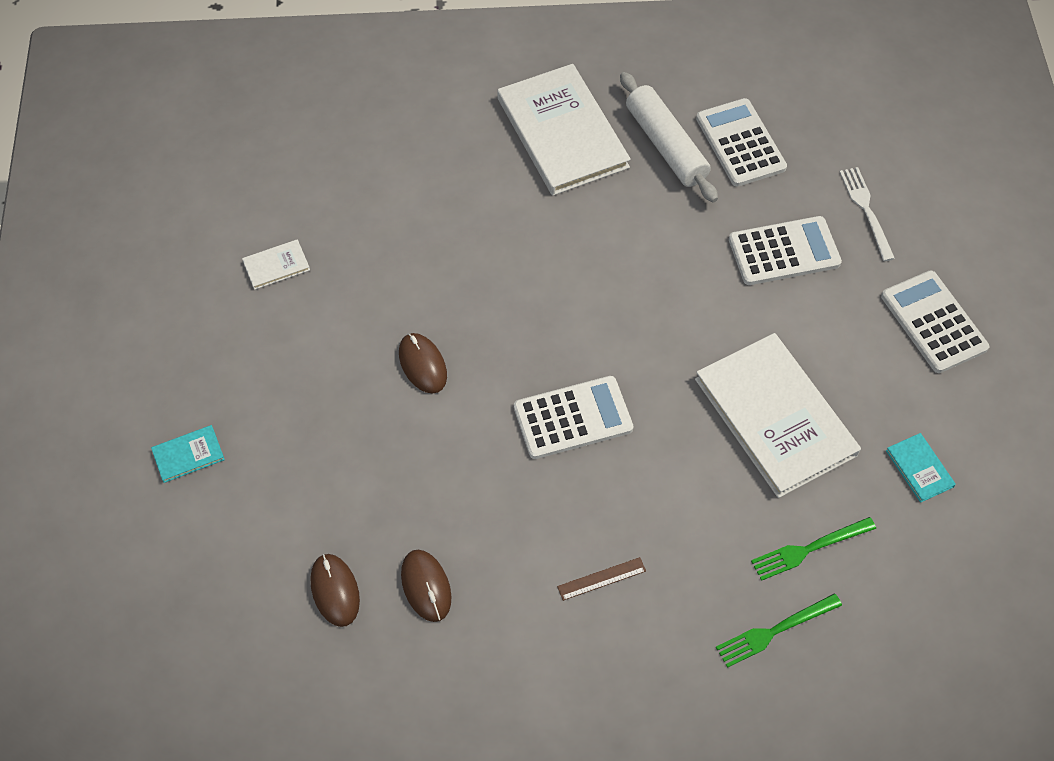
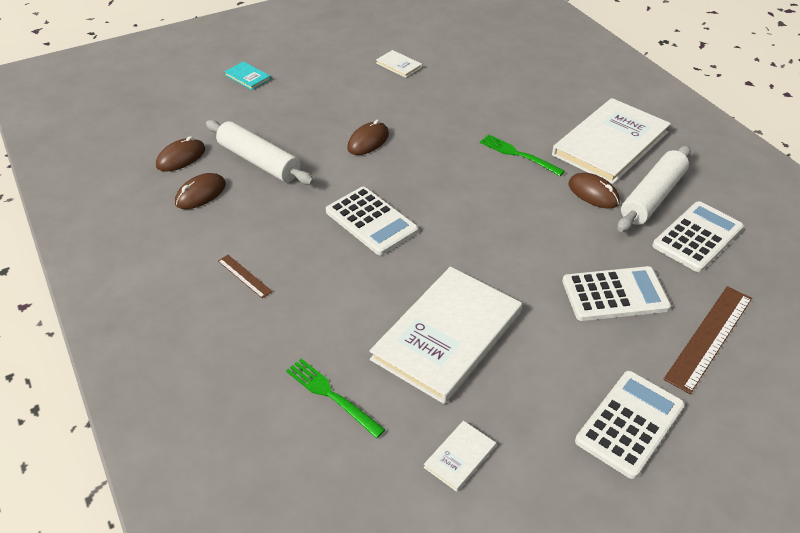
camera: 65 degrees right, 15 degrees down
green fork [716,593,842,668] -> green fork moved to [480,134,565,176]
white calculator [729,216,842,285] -> white calculator turned 60 degrees counterclockwise [562,266,671,321]
white fork [839,167,895,261] -> brown ruler [663,286,752,394]
turquoise book [886,433,956,503] -> white book [424,421,496,492]
none -> white rolling pin [206,120,314,185]
none -> brown mouse [569,173,620,209]

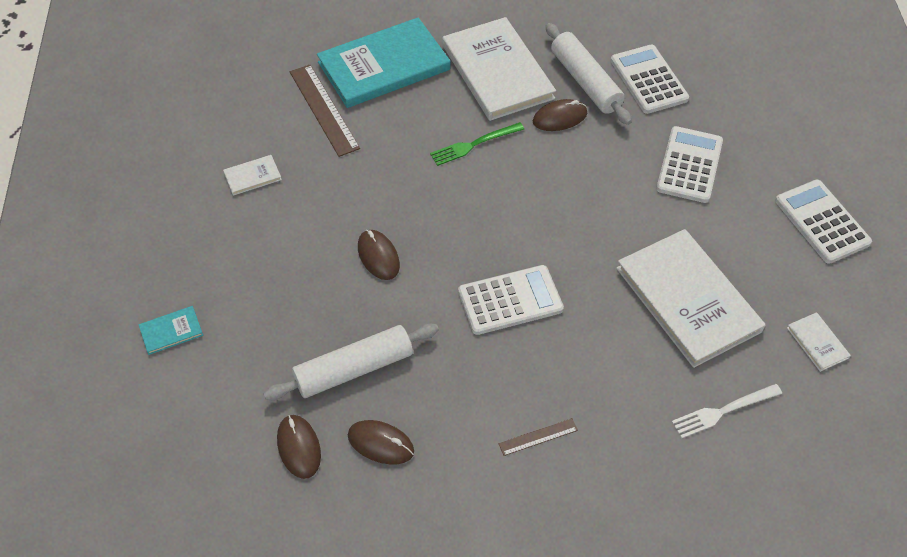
camera: 65 degrees left, 10 degrees up
brown mouse [175,173,226,209] -> brown mouse turned 45 degrees counterclockwise [348,420,414,464]
green fork [286,358,385,438] -> white fork [672,384,782,438]
brown ruler [663,286,752,394] -> brown ruler moved to [290,65,360,157]
none -> turquoise book [317,17,450,108]

